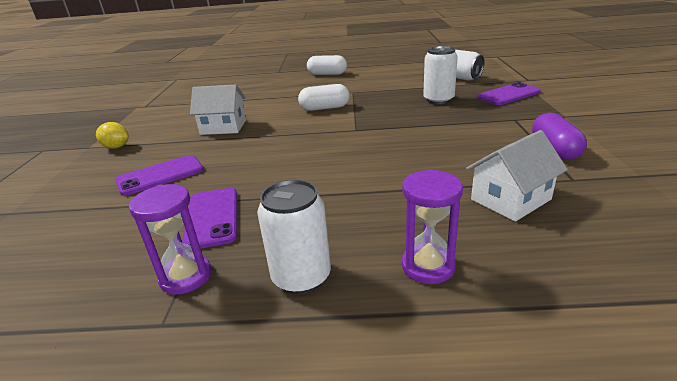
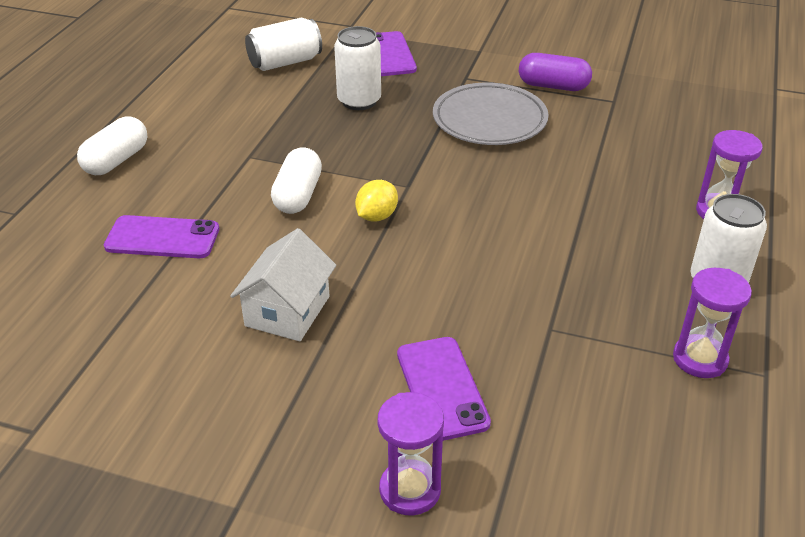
camera: 75 degrees left, 10 degrees up
yellow lemon [96,122,129,148] -> yellow lemon moved to [355,180,398,222]
purple phone [182,188,237,248] -> purple phone moved to [104,215,219,258]
white house [466,130,568,222] -> none
none -> purple hourglass [378,392,444,516]
none -> grey plate [433,82,548,145]

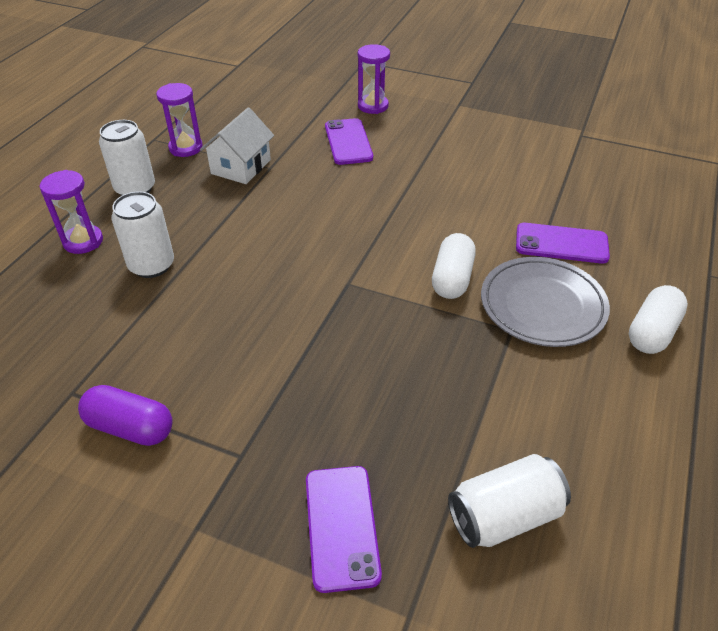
camera: 175 degrees left, 5 degrees up
white house [230,228,336,341] -> white house moved to [200,107,274,184]
white can [334,26,381,110] -> white can moved to [111,191,174,278]
yellow lemon [355,180,398,222] -> none
grey plate [433,82,548,145] -> grey plate moved to [481,257,610,347]

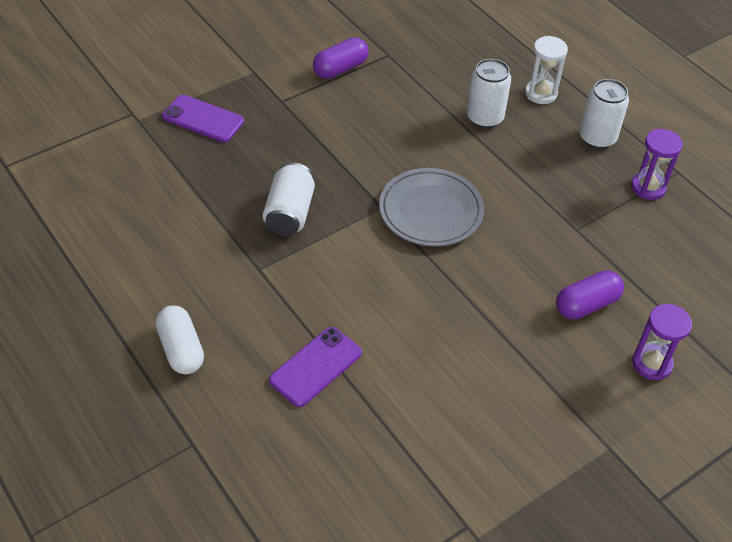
camera: 120 degrees right, 5 degrees up
purple hourglass [40,170,103,254] -> white hourglass [525,36,568,104]
white house [200,107,274,184] -> none
purple phone [325,118,373,165] -> purple capsule [556,270,624,320]
white capsule [432,233,476,299] -> none
white can [448,454,571,548] -> white can moved to [263,162,315,236]
grey plate [481,257,610,347] -> grey plate moved to [379,168,484,247]

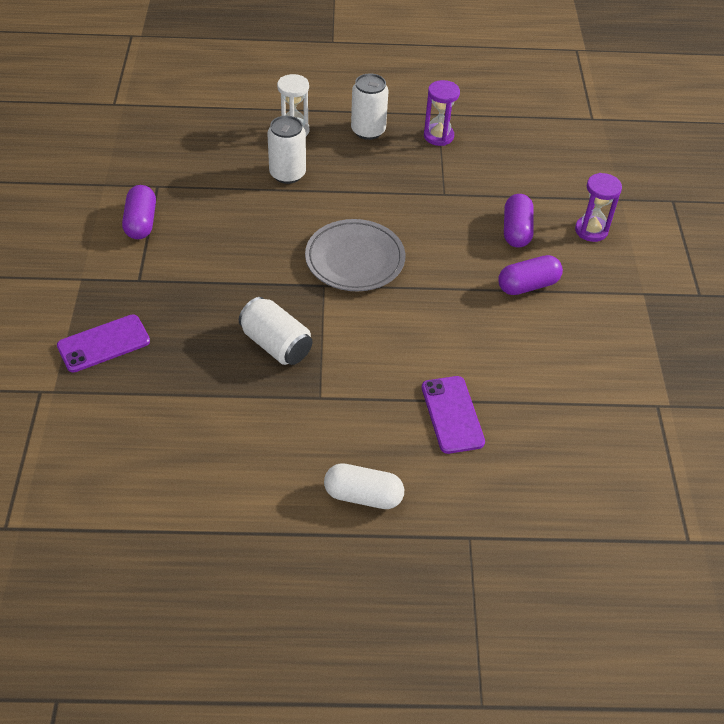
camera: 55 degrees left, 0 degrees up
none -> purple capsule [498,255,563,295]

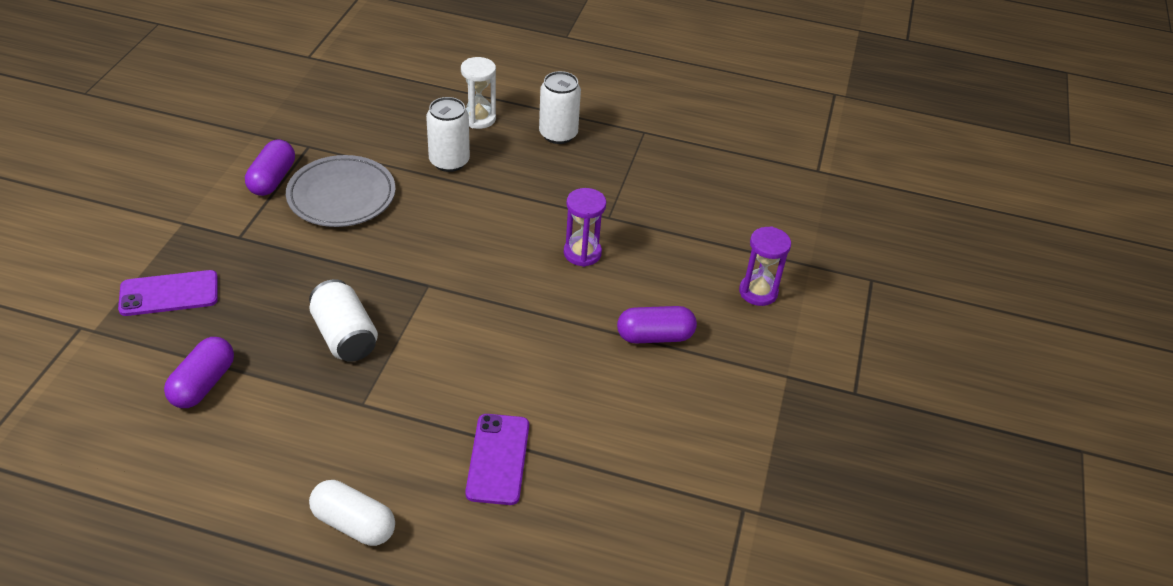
camera: 15 degrees right, 5 degrees down
grey plate [305,219,405,291] -> grey plate moved to [286,155,396,227]
purple hourglass [424,80,460,146] -> purple hourglass moved to [564,188,606,267]
purple capsule [504,194,534,247] -> purple capsule moved to [164,337,234,408]

